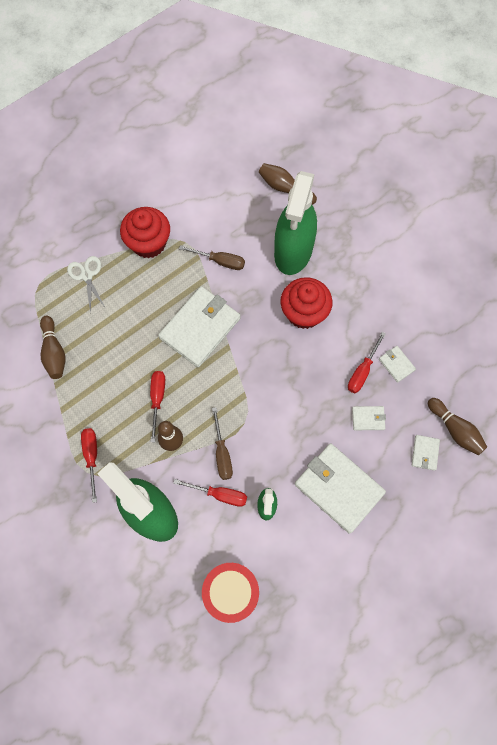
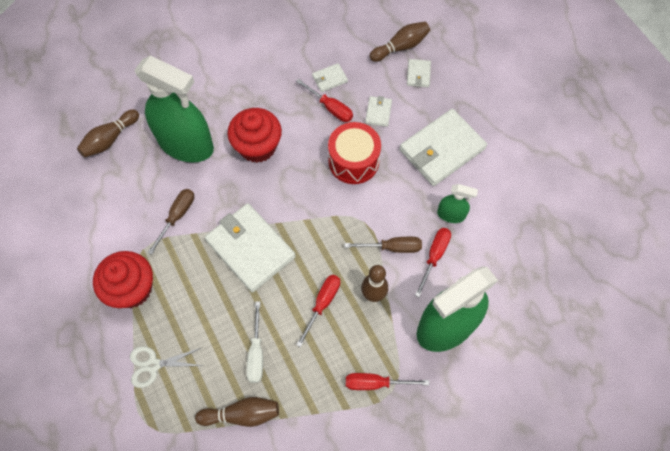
camera: 80 degrees left, 5 degrees down
red screwdriver [150,371,165,442] -> red screwdriver turned 105 degrees clockwise [296,275,340,347]
red drum [202,563,259,623] -> red drum moved to [328,122,381,184]
white wallet [412,435,440,471] -> white wallet turned 75 degrees clockwise [407,59,431,87]
none -> white screwdriver [246,301,263,383]

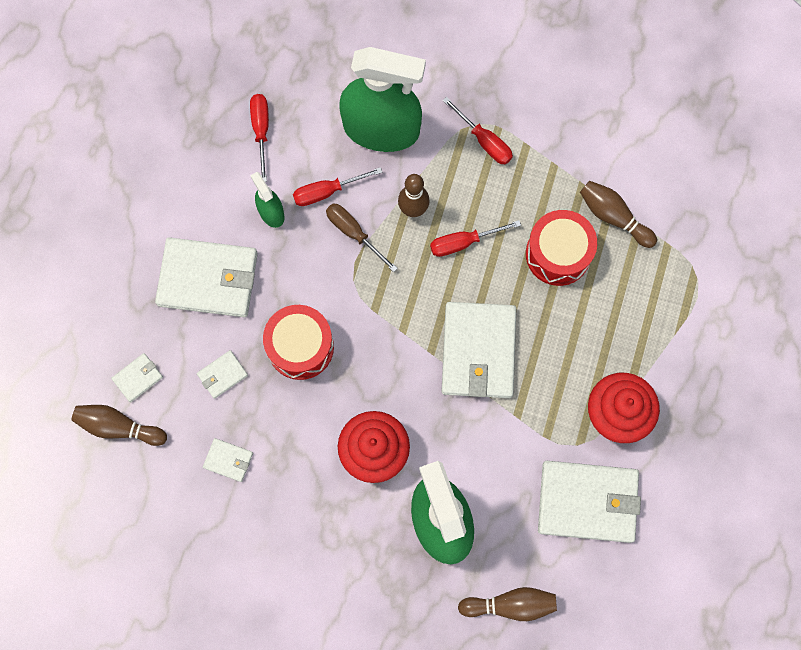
camera: 135 degrees left, 10 degrees up
white scissors [130,346,202,388] -> none
brown screwdriver [148,189,194,255] -> none
white screwdriver [246,301,263,383] -> red drum [526,210,597,286]
red screwdriver [296,79,353,122] -> red screwdriver moved to [250,94,269,182]
none -> white wallet [538,461,641,543]

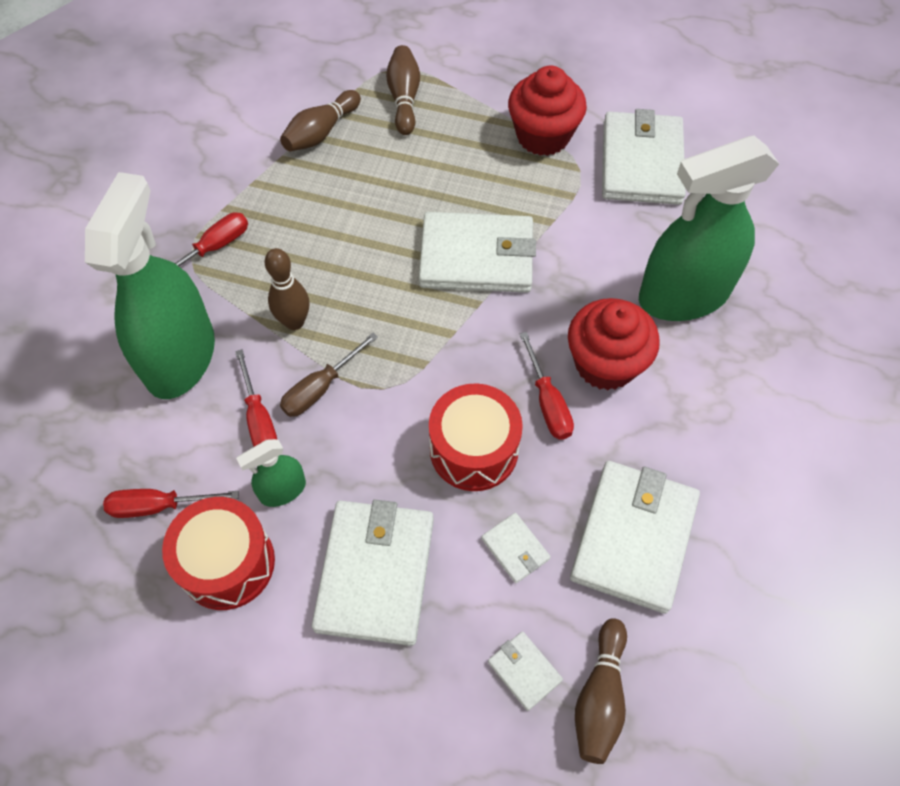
camera: 90 degrees left, 15 degrees down
white wallet [203,438,253,482] -> white wallet [570,461,700,614], size x2.25
red screwdriver [430,220,521,257] -> red screwdriver moved to [520,332,574,440]
brown bowling pin [458,587,557,621] -> brown bowling pin moved to [386,45,420,135]
red drum [526,210,597,286] -> red drum moved to [162,497,275,610]

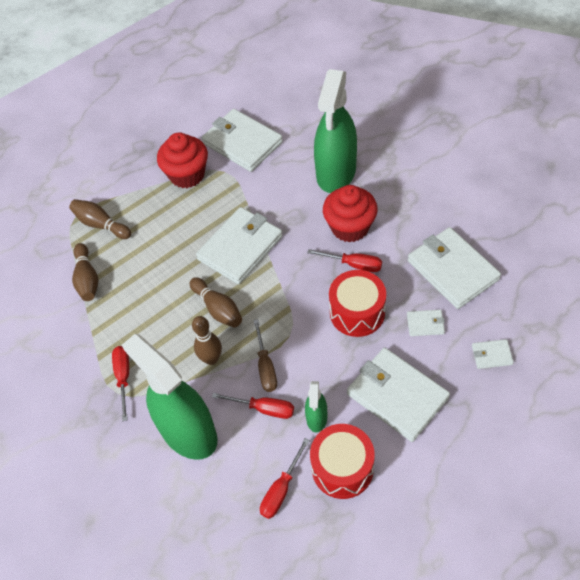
camera: 50 degrees left, 5 degrees down
brown bowling pin [575,618,627,764] -> brown bowling pin moved to [190,277,242,328]

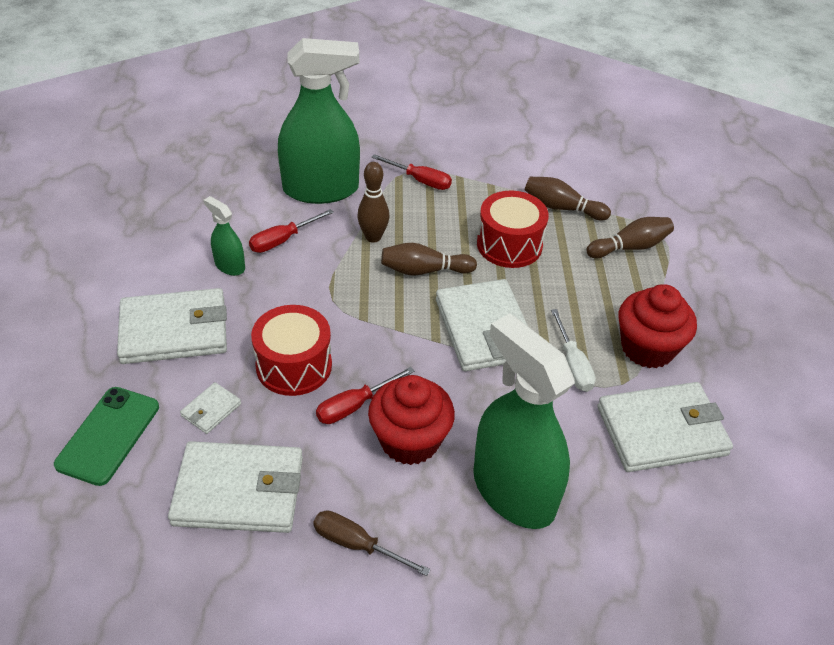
camera: 120 degrees right, 10 degrees down
brown screwdriver [253,319,277,392] -> brown screwdriver moved to [313,510,431,576]
red screwdriver [260,438,310,519] -> none
red drum [310,424,375,499] -> red drum moved to [477,191,549,268]
white wallet [472,339,514,369] -> green phone [54,387,159,486]
none -> white screwdriver [551,309,596,392]

